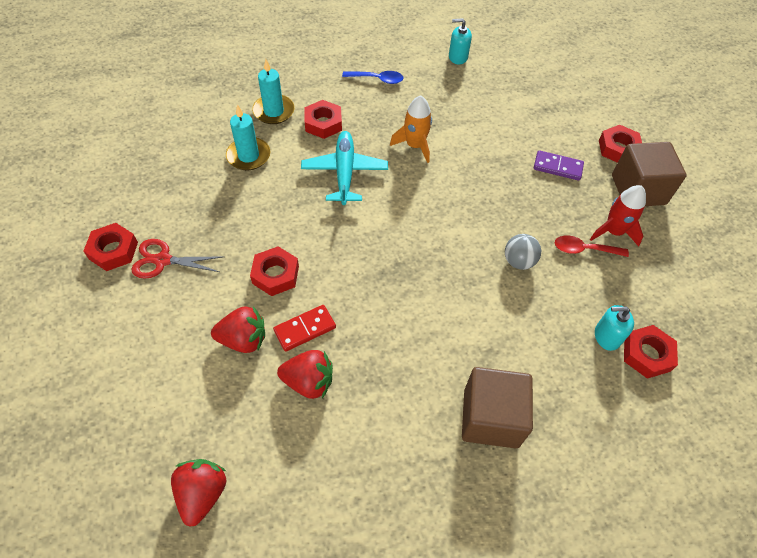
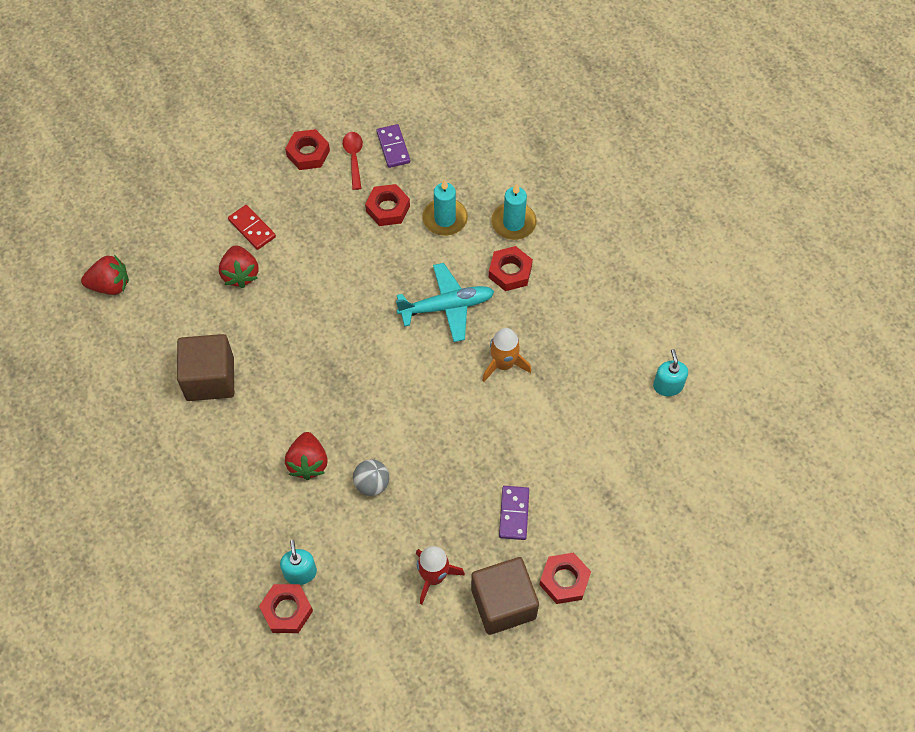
camera: 80 degrees right, 5 degrees up
red scissors [131,239,222,279] -> none
red nut [250,247,299,296] -> red nut moved to [365,184,410,226]
red domino [273,305,336,352] -> red domino moved to [228,205,276,250]
red strawberry [277,350,333,399] -> red strawberry moved to [285,432,328,480]
blue spoon [342,71,404,84] -> none
brown cube [462,367,533,448] -> brown cube moved to [177,334,234,401]
red spoon [555,235,629,257] -> red spoon moved to [343,132,363,190]
none -> purple domino [376,124,410,168]

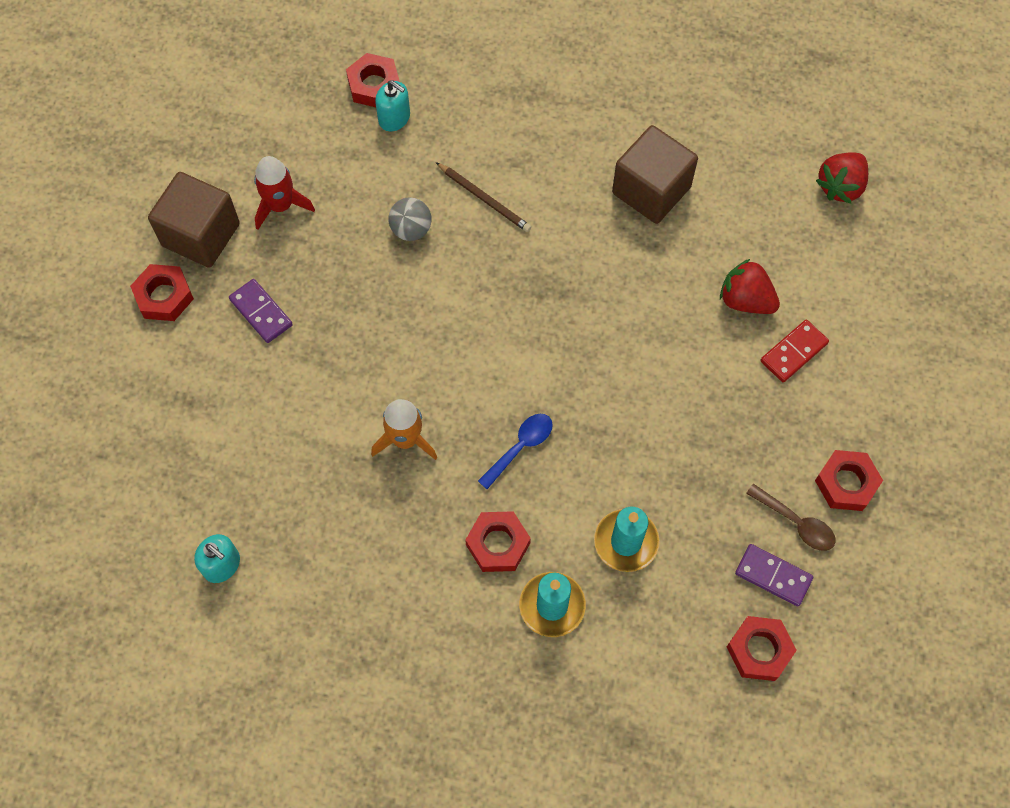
camera: 135 degrees right, 5 degrees up
red domino [228,205,276,250] -> red domino turned 45 degrees counterclockwise [761,320,829,382]
red strawberry [285,432,328,480] -> brown pencil [436,162,531,232]
red spoon [343,132,363,190] -> brown spoon [746,484,836,551]
red nut [365,184,410,226] -> red nut moved to [727,616,797,681]
turquoise plane [396,263,494,342] -> blue spoon [478,414,553,489]

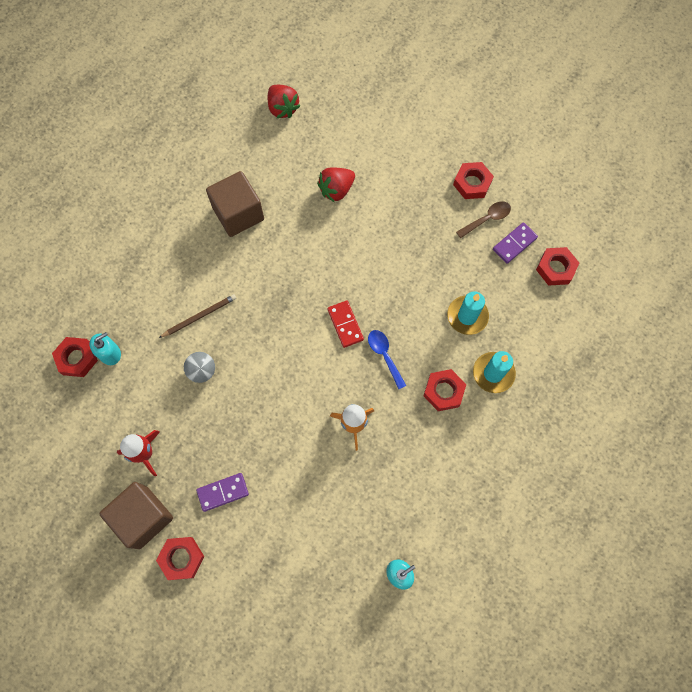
camera: 70 degrees left, 5 degrees up
red domino [761,320,829,382] -> red domino moved to [327,301,364,348]

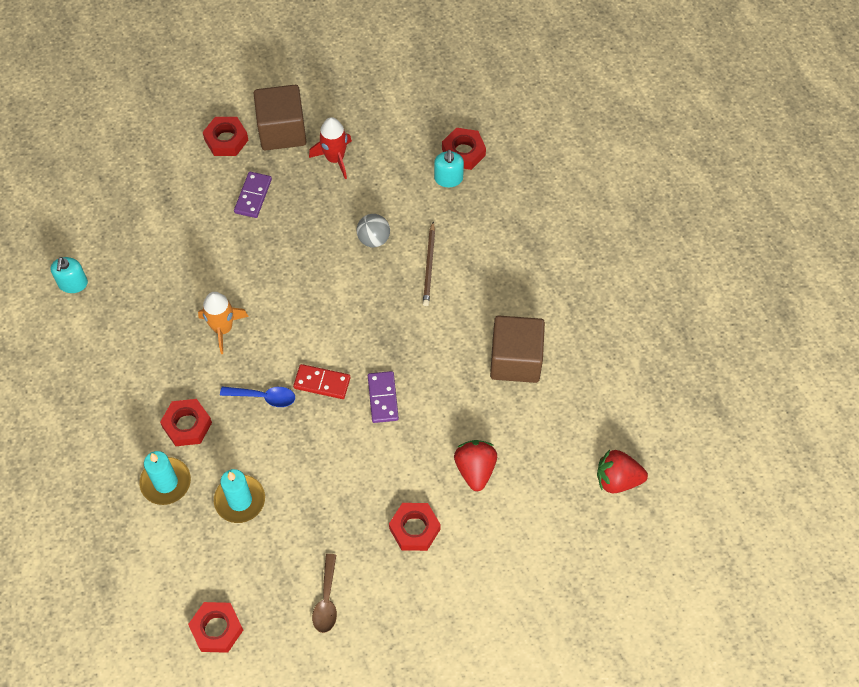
camera: 125 degrees right, 10 degrees down
red nut [453,162,494,199] -> red nut moved to [389,503,441,551]
purple domino [493,222,538,264] -> purple domino moved to [368,371,399,423]

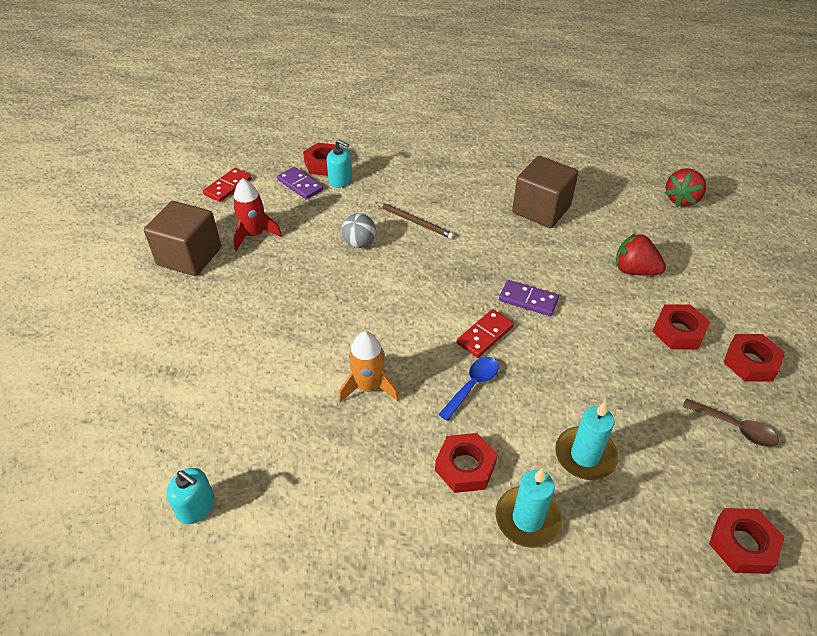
camera: 60 degrees left, 15 degrees down
red nut [203,117,248,156] -> red nut moved to [723,334,785,382]
purple domino [234,172,272,218] -> purple domino moved to [277,167,323,200]
none -> red domino [203,168,252,202]

